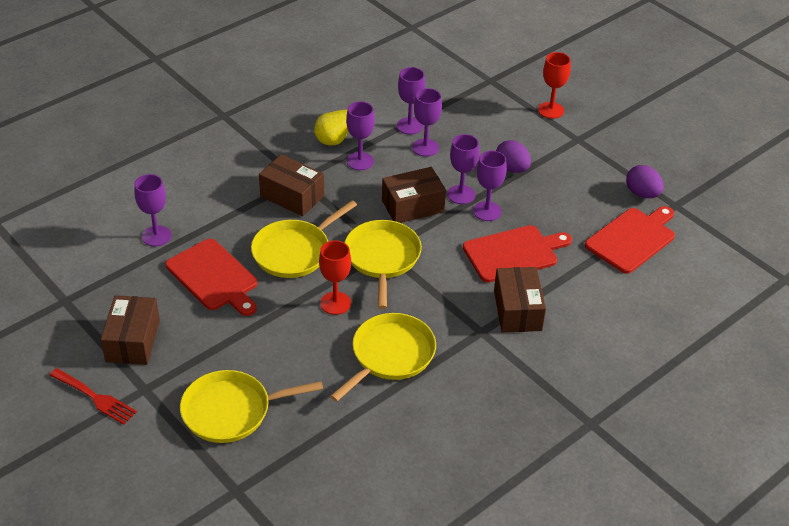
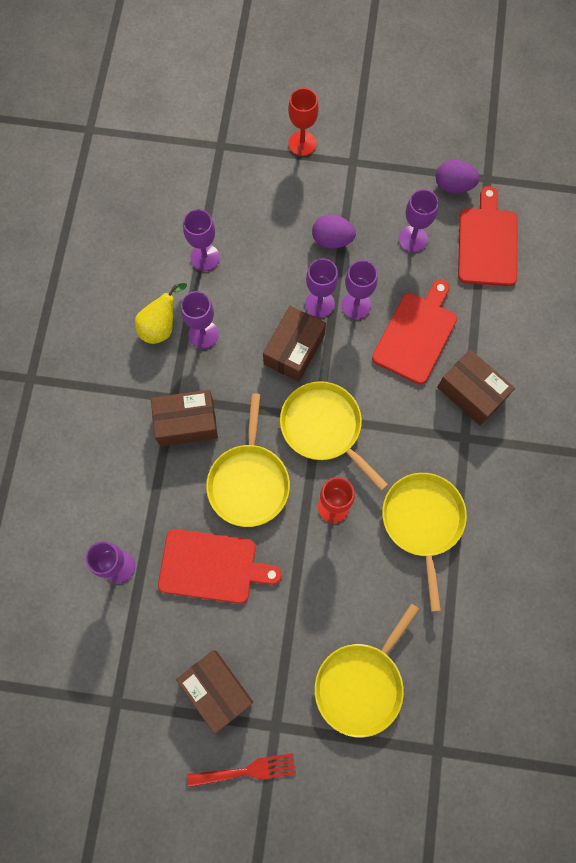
camera: 40 degrees left, 30 degrees up
purple goblet [412,88,442,157] -> purple goblet moved to [398,189,439,252]

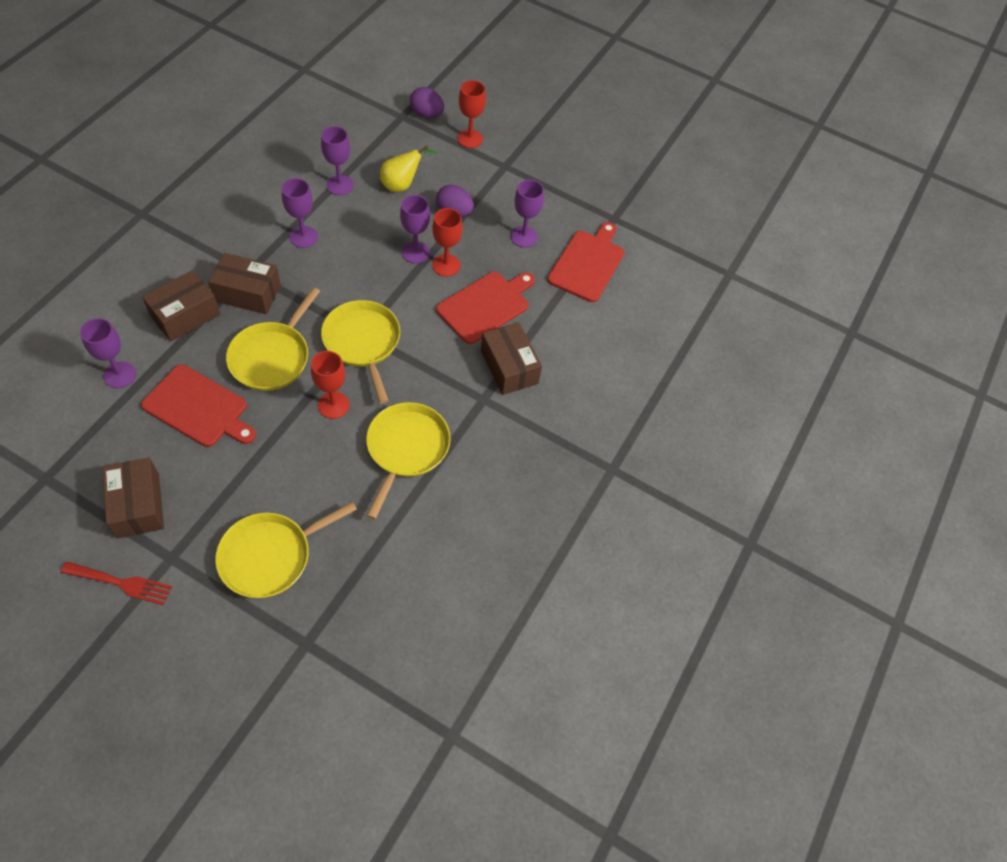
camera: 15 degrees right, 15 degrees down
yellow pear [135,283,187,344] -> yellow pear moved to [380,146,437,192]
brown box [263,306,326,382] -> brown box moved to [142,270,220,341]
purple goblet [342,260,378,319] -> red goblet [432,208,462,277]
purple egg [436,160,479,193] -> purple egg moved to [410,87,444,118]

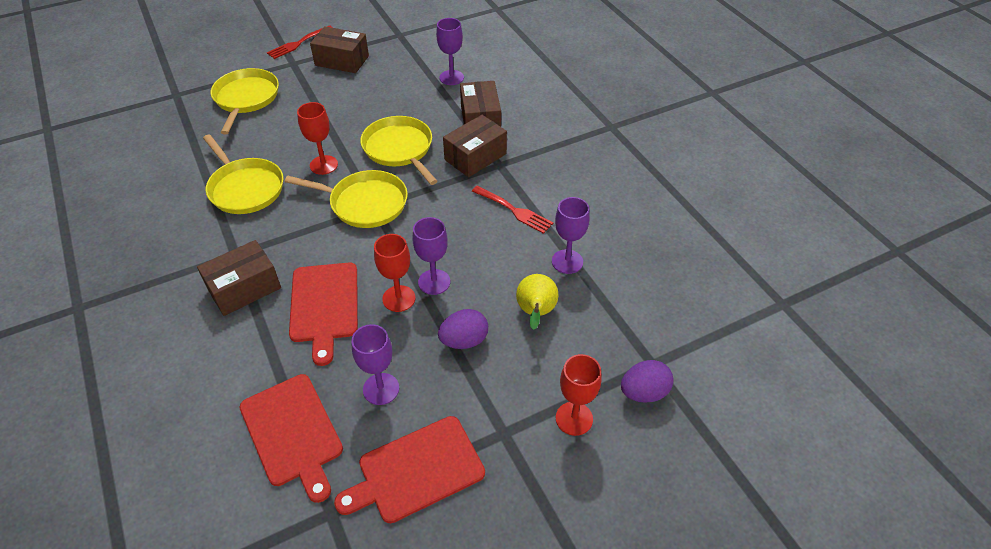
camera: 130 degrees right, 10 degrees down
red cutting board [141,364,256,447] -> red cutting board moved to [334,416,485,523]
purple goblet [282,178,318,248] -> red fork [472,186,553,234]
brown box [481,322,542,395] -> brown box turned 45 degrees counterclockwise [197,240,281,316]

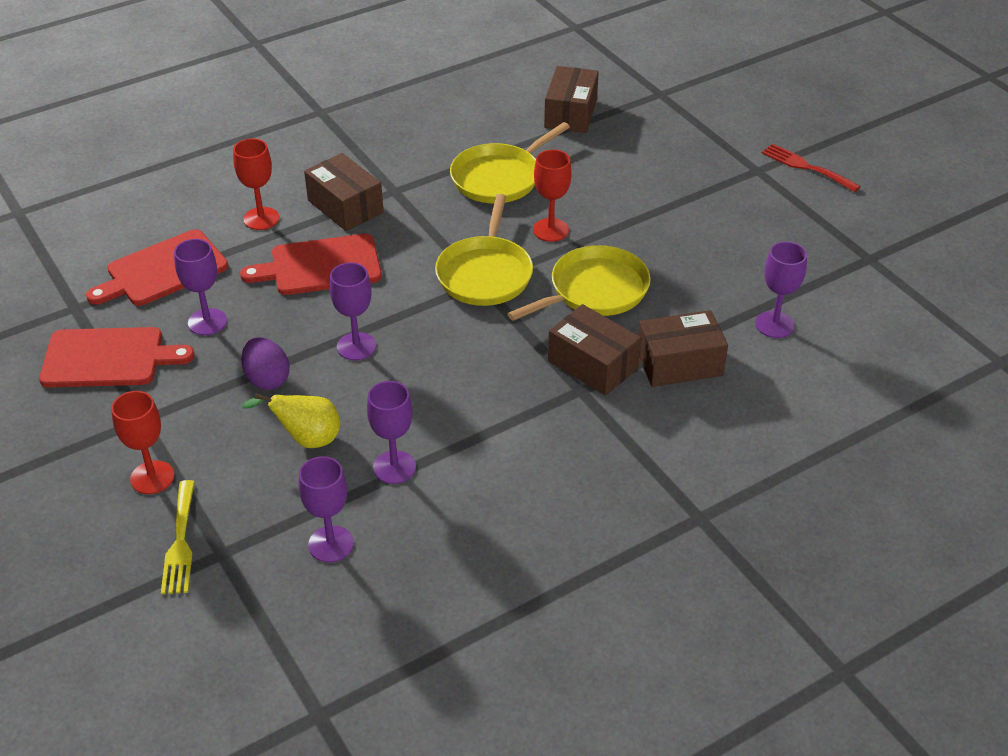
camera: 85 degrees right, 5 degrees down
yellow pan [211,68,279,135] -> none
brown box [310,26,369,73] -> brown box moved to [544,66,599,133]
red cutting board [334,416,485,523] -> red cutting board turned 120 degrees clockwise [39,327,195,387]
red goblet [374,234,416,312] -> red goblet moved to [233,138,279,230]
red fork [472,186,553,234] -> none
purple egg [621,360,674,403] -> yellow fork [161,480,195,594]
none -> purple goblet [299,456,354,563]

